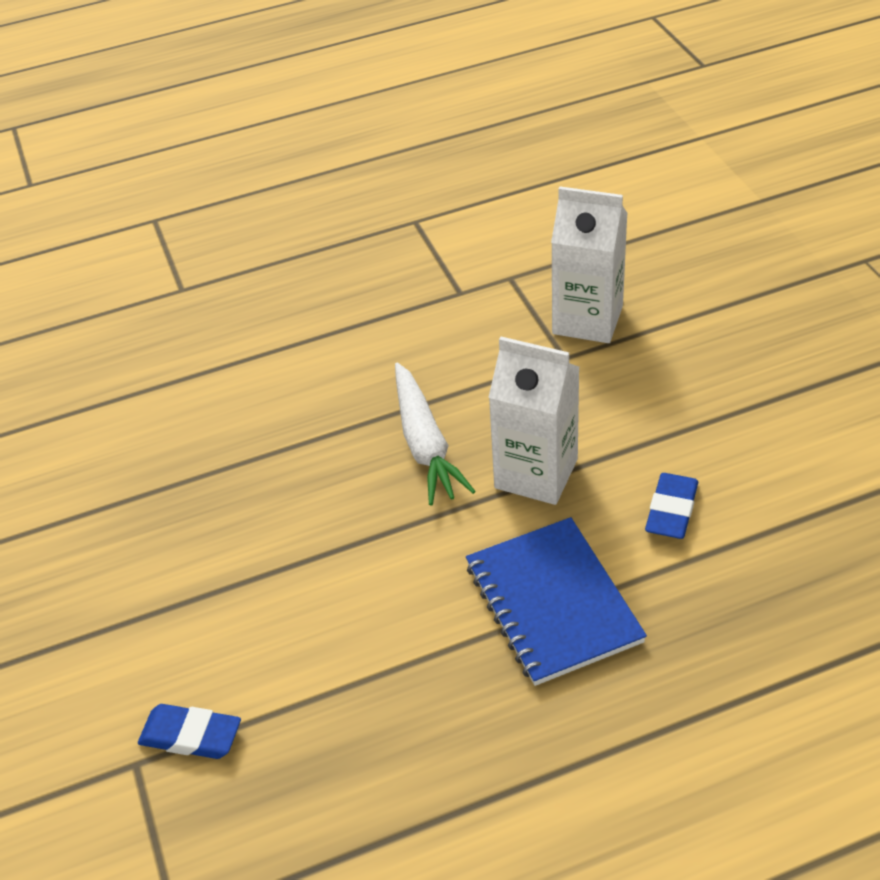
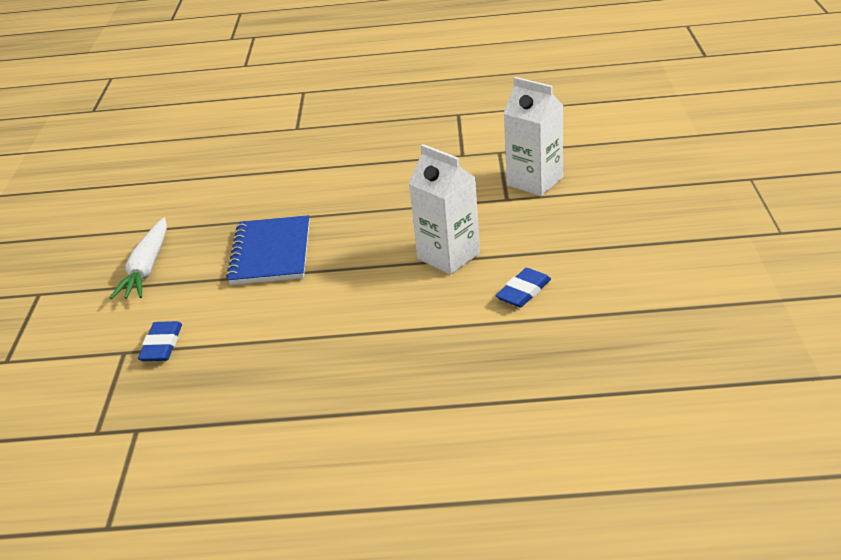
camera: 20 degrees right, 10 degrees down
blue eraser [138,704,241,759] -> blue eraser turned 60 degrees clockwise [138,321,182,361]
white carrot [395,363,476,505] -> white carrot moved to [110,217,167,299]
blue notebook [466,517,647,686] -> blue notebook moved to [226,215,310,285]

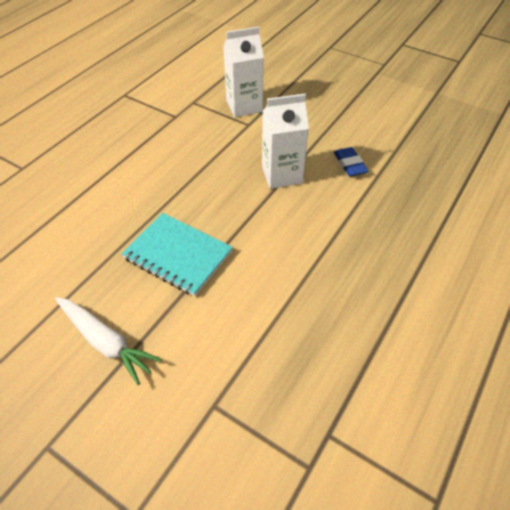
camera: 60 degrees left, 15 degrees up
blue eraser [138,321,182,361] -> none
blue notebook [226,215,310,285] -> turquoise notebook [122,213,233,296]

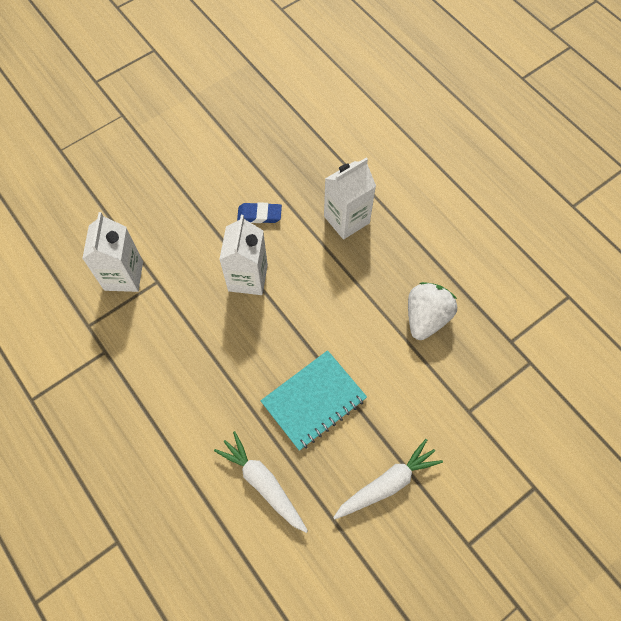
camera: 70 degrees left, 15 degrees up
none -> white carrot [214,431,308,533]
none -> white carton [324,158,376,240]
none -> white strawberry [408,282,457,340]

